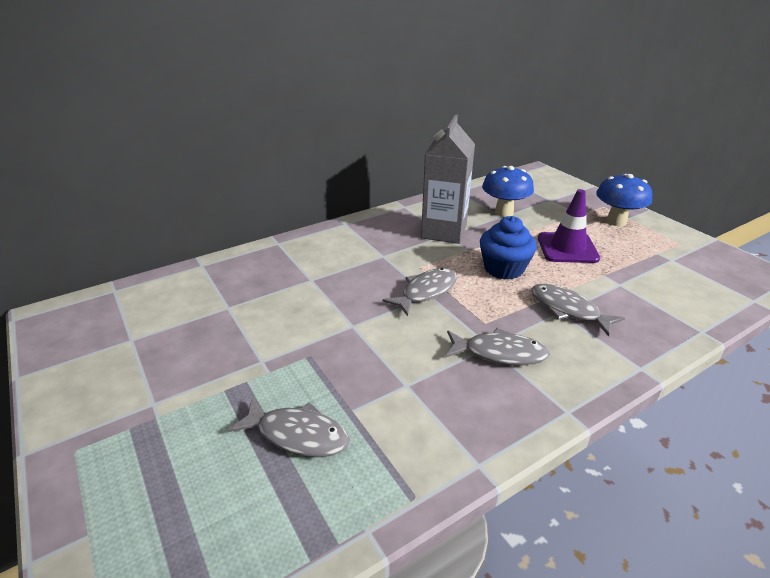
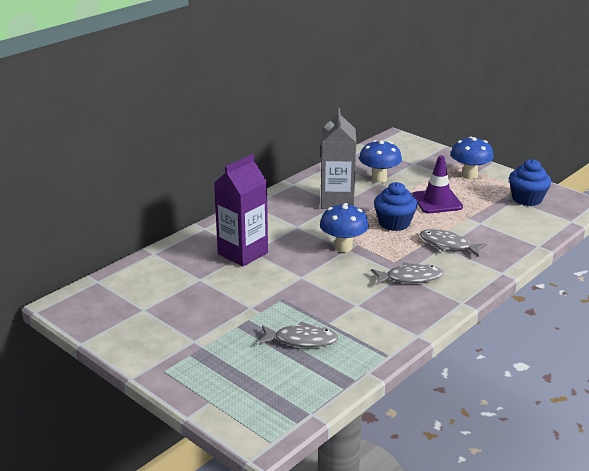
camera: 15 degrees left, 5 degrees down
grey fish [383,268,457,316] -> blue mushroom [320,203,369,252]
none -> purple carton [214,154,268,266]
none -> blue cupcake [509,159,551,206]

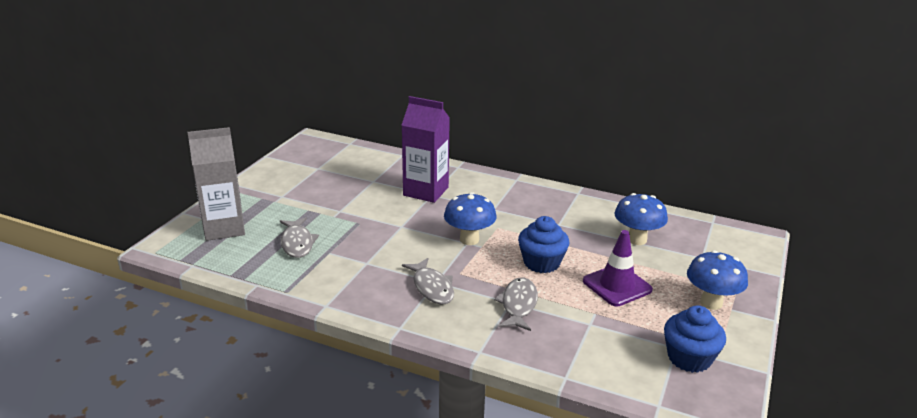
camera: 70 degrees right, 0 degrees up
grey carton [321,108,357,209] -> grey carton moved to [188,127,245,241]

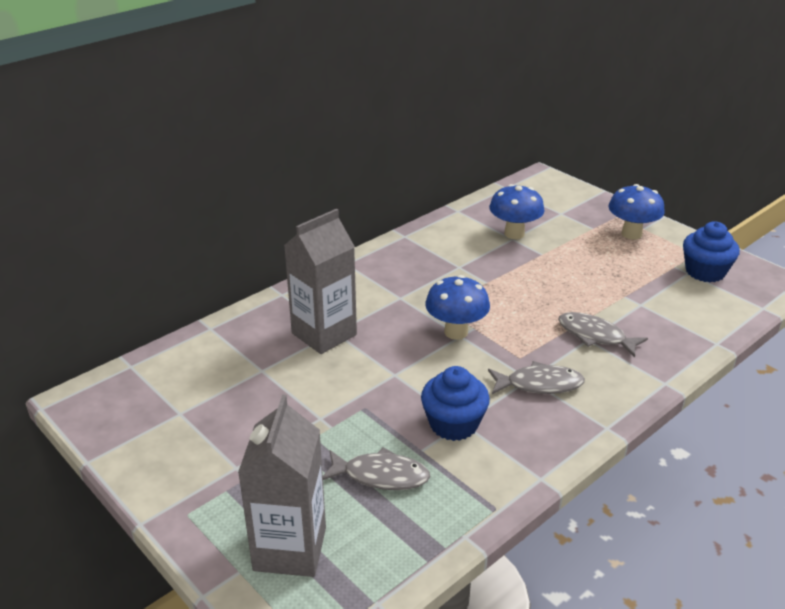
camera: 65 degrees left, 5 degrees up
purple carton [402,96,450,203] -> grey carton [284,209,357,354]
blue cupcake [518,216,569,273] -> blue cupcake moved to [421,366,490,441]
purple traffic cone [583,230,653,306] -> none

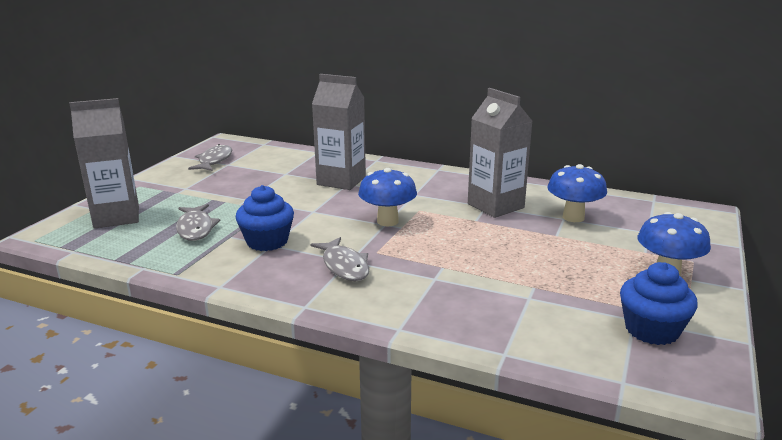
camera: 65 degrees right, 10 degrees down
grey fish [558,312,648,357] -> grey fish moved to [188,144,232,171]
none -> grey carton [468,88,533,218]

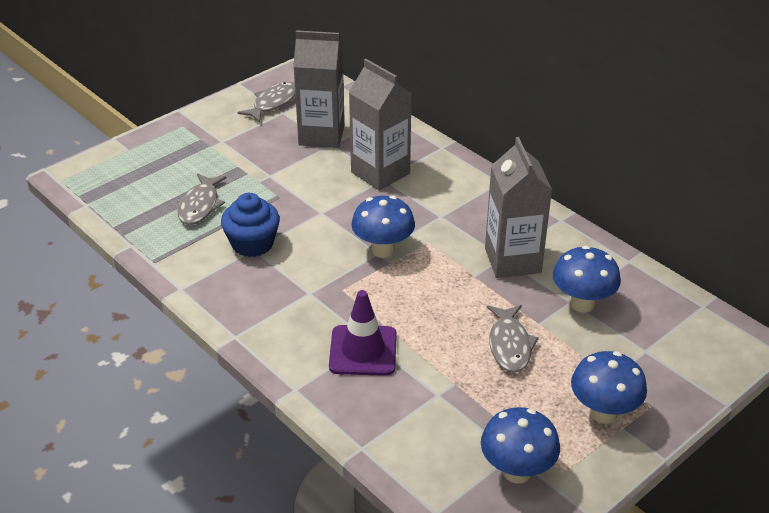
camera: 25 degrees right, 15 degrees up
grey carton [69,98,139,228] -> grey carton moved to [293,30,345,148]
grey fish [310,237,369,281] -> grey fish moved to [487,305,539,373]
blue cupcake [620,262,698,345] -> blue mushroom [481,407,560,484]
none -> purple traffic cone [329,290,397,376]

